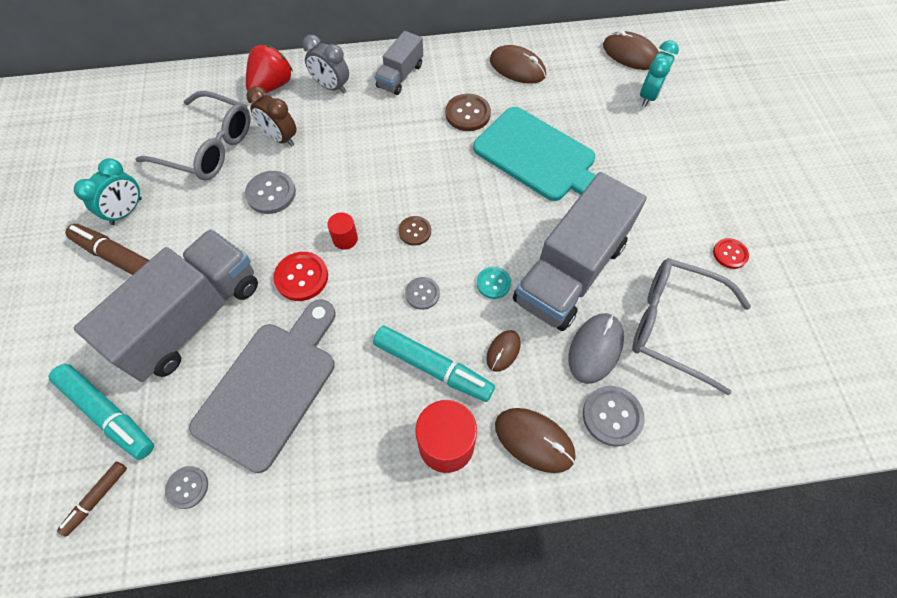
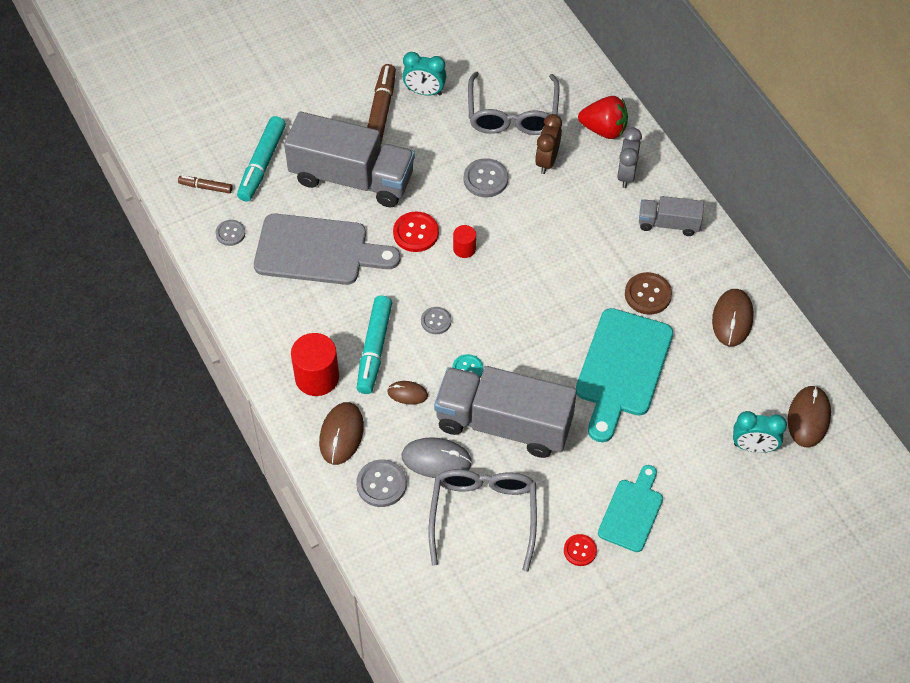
camera: 70 degrees right, 5 degrees down
brown button [398,216,431,246] -> none
none -> turquoise cutting board [598,465,663,552]

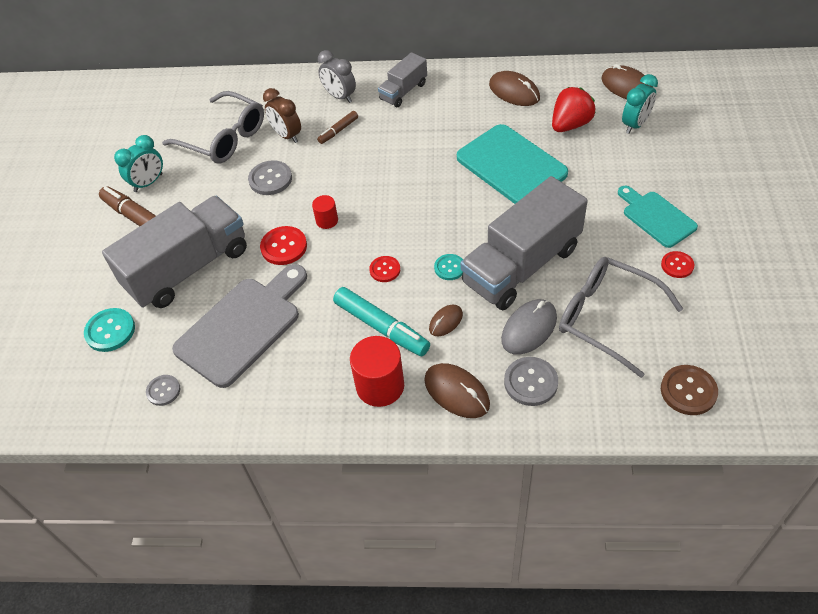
camera: 55 degrees left, 5 degrees down
brown marker [178,176,233,194] -> brown marker moved to [317,111,358,144]
turquoise marker [237,116,286,202] -> turquoise button [84,308,135,352]
grey button [421,307,451,334] -> red button [369,256,400,282]
red strawberry [578,96,628,139] -> red strawberry moved to [552,87,595,132]
brown button [625,272,672,315] -> brown button moved to [661,365,718,415]

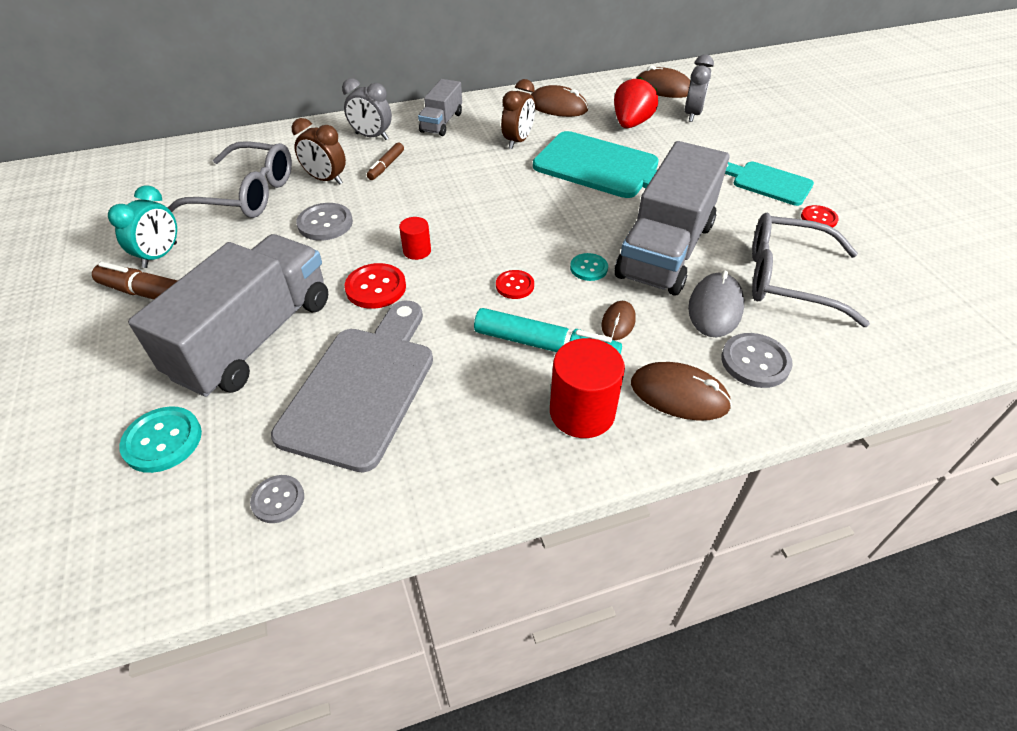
camera: 25 degrees left, 5 degrees down
turquoise clock [622,74,658,134] -> grey clock [685,54,714,122]
brown button [661,365,718,415] -> none
none -> brown clock [501,79,535,149]

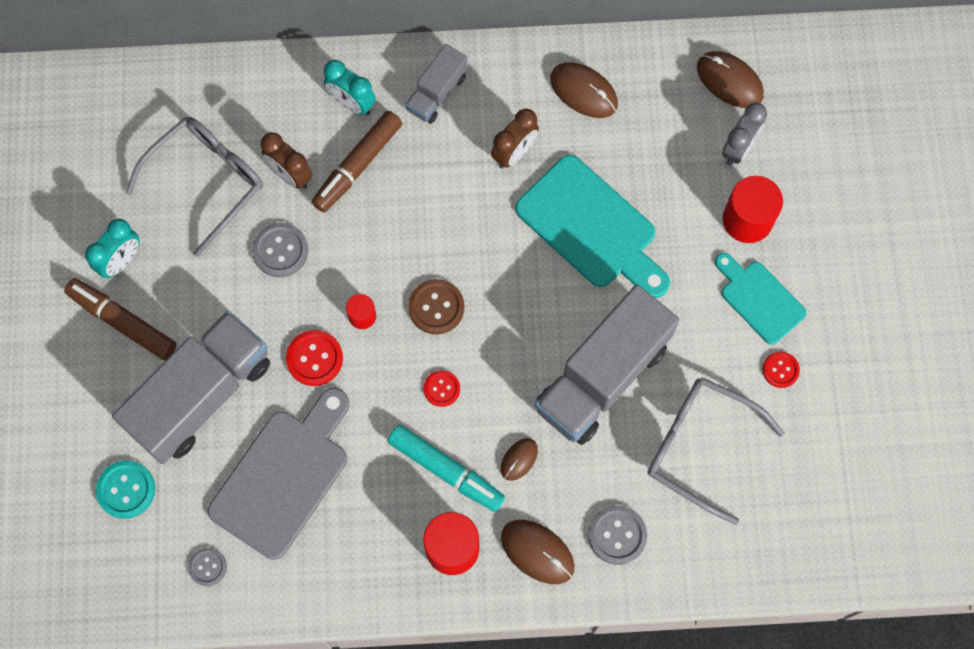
camera: 15 degrees right, 25 degrees up
grey glasses [167,141,292,218] -> grey glasses turned 75 degrees counterclockwise [125,117,263,257]
grey clock [342,78,392,140] -> turquoise clock [324,60,376,115]
brown marker [367,143,404,180] -> brown marker [312,111,402,213], size x1.84
turquoise button [570,253,608,281] -> none
red strawberry [614,77,658,128] -> none
grey mouse [688,270,744,337] -> none
none -> brown button [408,279,464,334]
none -> red cylinder [723,176,783,243]

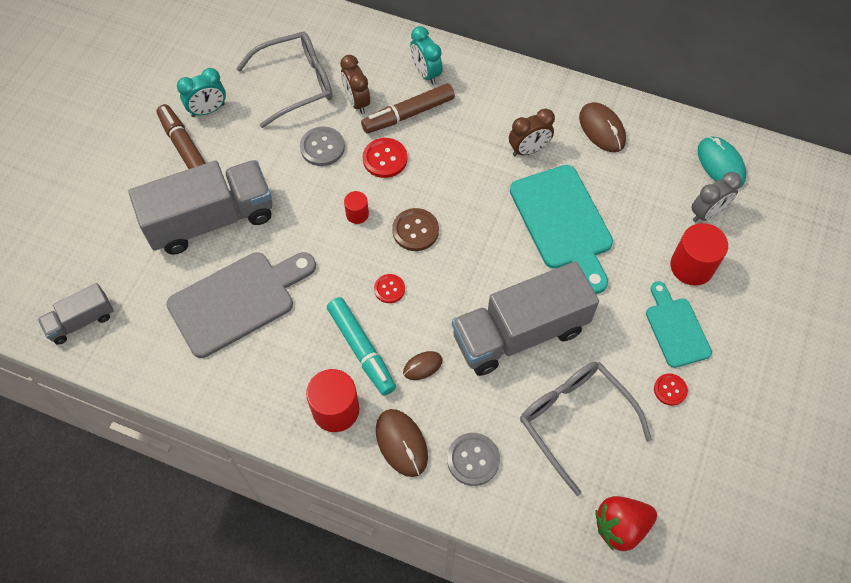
camera: 25 degrees right, 10 degrees down
turquoise button [96,460,155,519] -> none
grey button [188,548,227,586] -> none
red button [286,330,343,386] -> red button moved to [363,138,407,178]
grey truck [406,44,468,124] -> grey truck moved to [38,283,114,345]
brown mouse [697,51,764,108] -> turquoise mouse [698,136,746,187]
none -> red strawberry [595,496,657,551]

